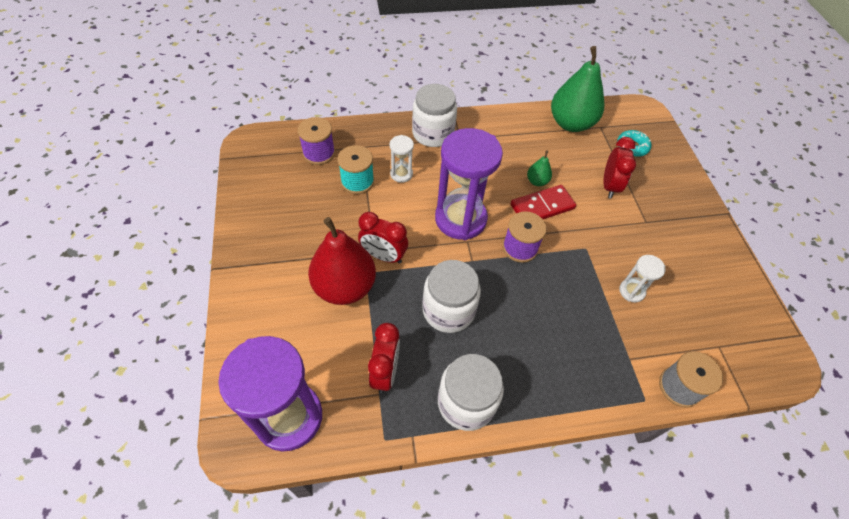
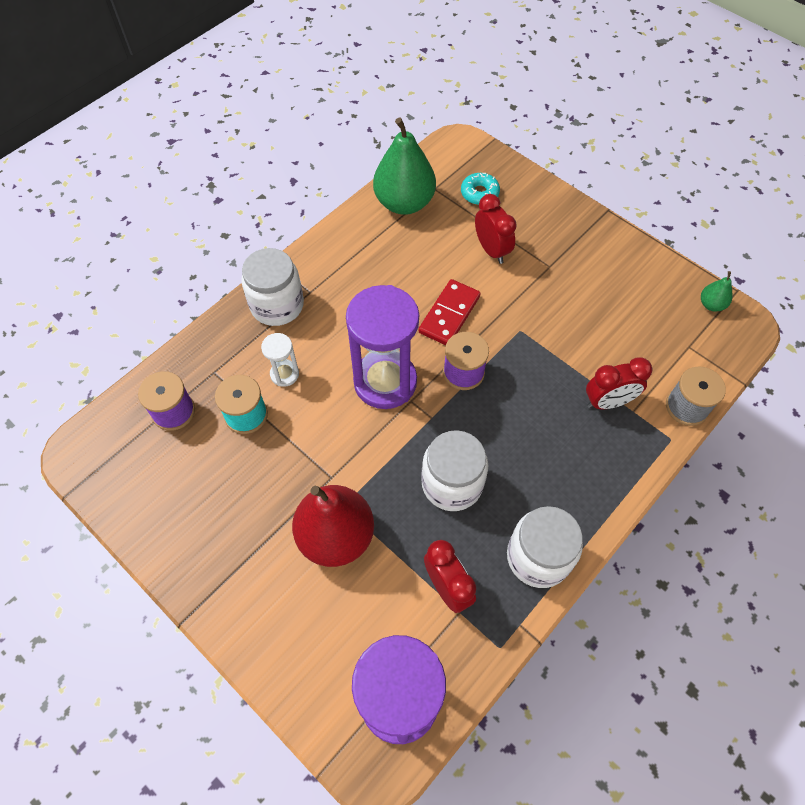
camera: 35 degrees left, 5 degrees up
red clock [358,212,408,264] -> red clock moved to [586,357,652,409]
green pear [527,150,552,186] -> green pear moved to [701,271,733,312]
white hourglass [619,255,666,302] -> none

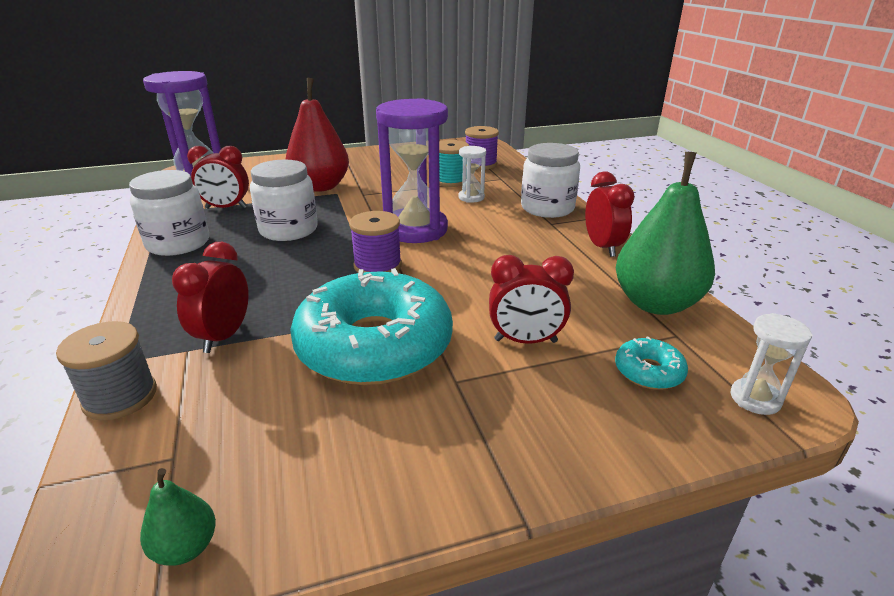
camera: 120 degrees right, 30 degrees down
red domino [418,279,481,345] -> none
none -> turquoise donut [290,268,453,385]
none -> red clock [585,171,635,257]
none -> white hourglass [731,313,812,415]

